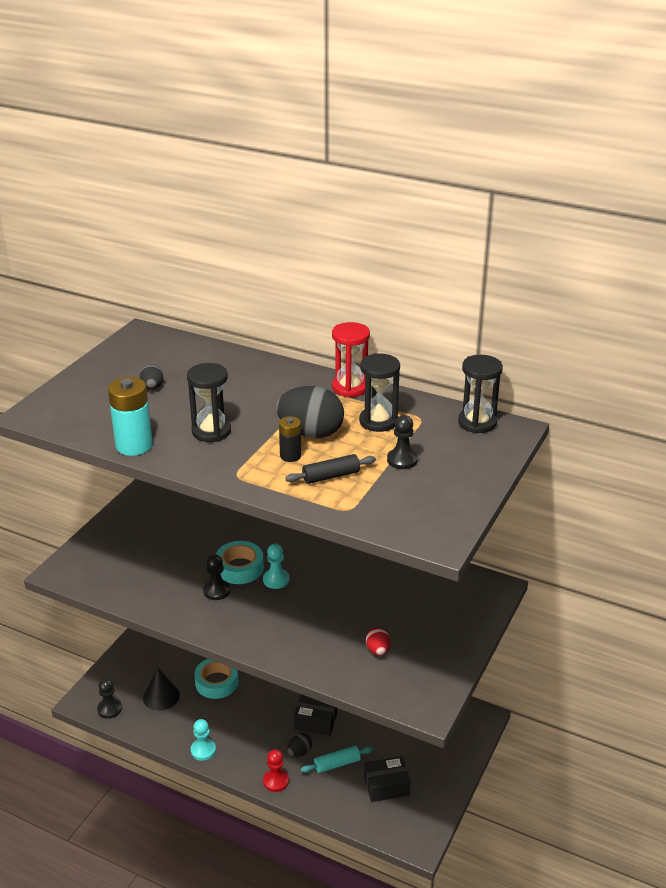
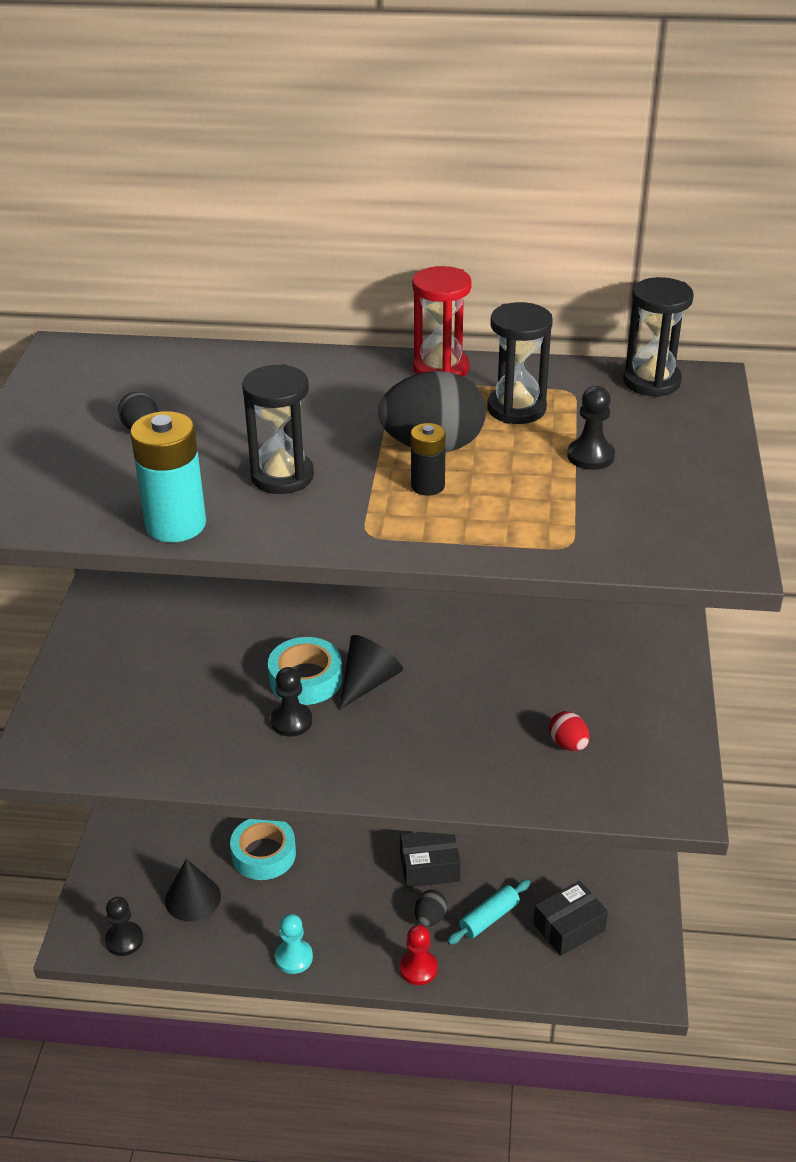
camera: 20 degrees left, 5 degrees up
turquoise pawn [263,544,289,589] -> black cone [339,635,403,710]
black rolling pin [285,454,376,484] -> none

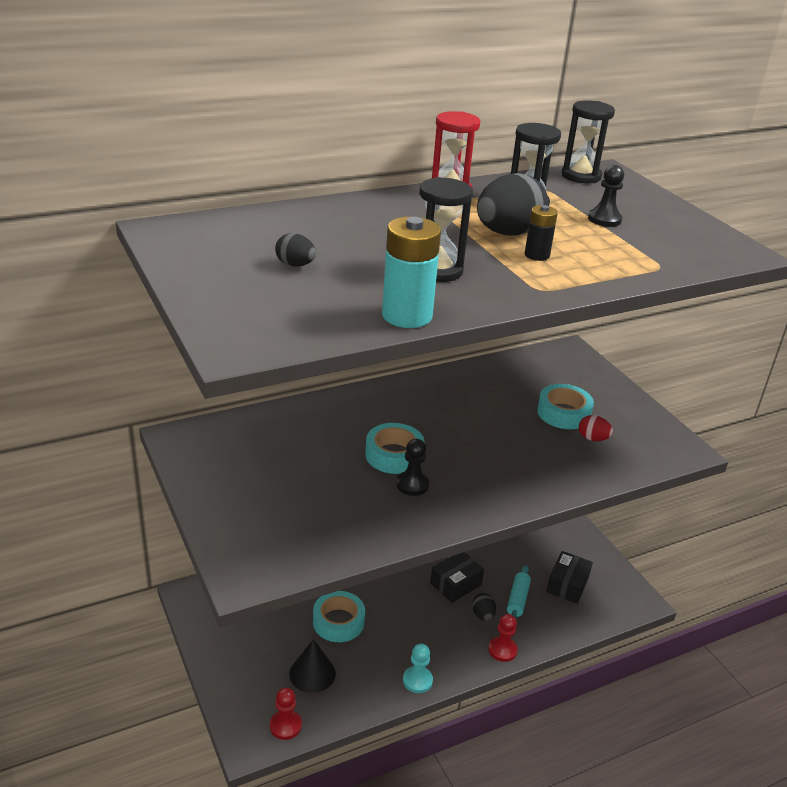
camera: 35 degrees left, 5 degrees down
black pawn [105,897,143,956] -> red pawn [270,688,302,740]
black cone [339,635,403,710] -> none
none -> turquoise tape [537,384,594,429]

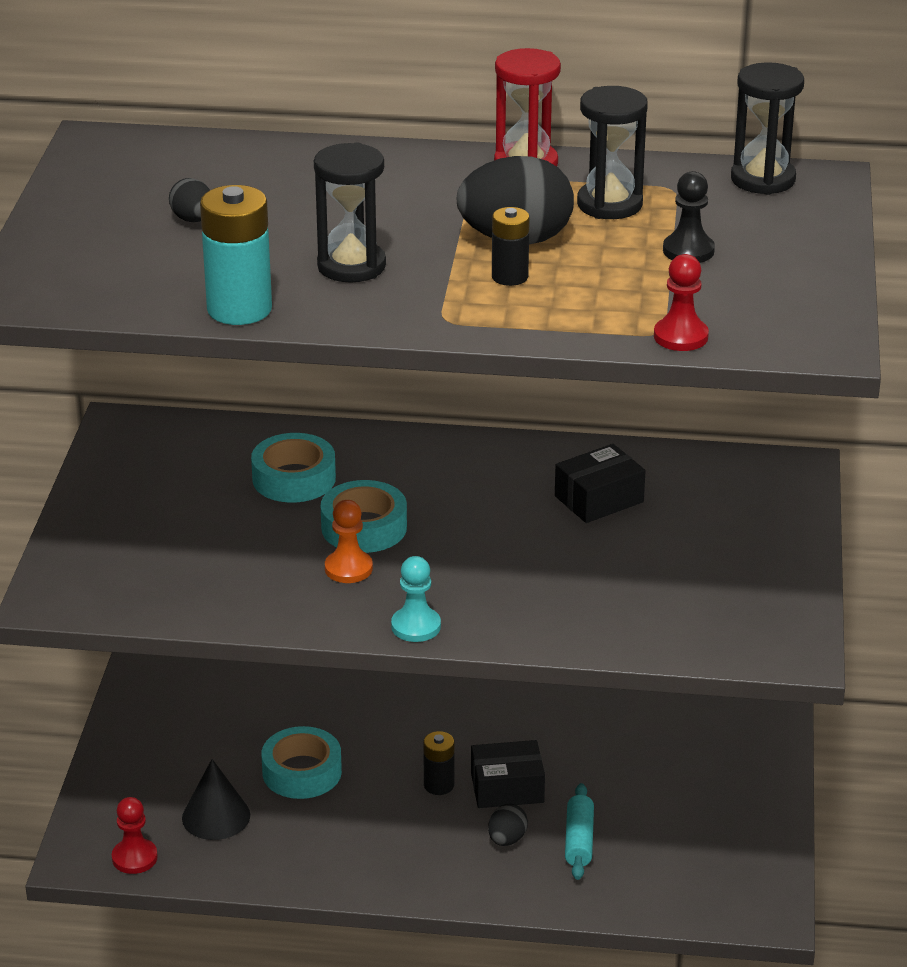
camera: 35 degrees right, 0 degrees up
black pawn [396,439,429,496] -> orange pawn [325,500,373,583]
turquoise pawn [403,644,433,693] -> turquoise pawn moved to [391,556,441,642]
red pawn [488,614,518,662] -> red pawn moved to [654,254,709,351]
turquoise rolling pin [507,565,531,620] -> turquoise rolling pin turned 45 degrees counterclockwise [565,783,594,880]
turquoise tape [537,384,594,429] -> turquoise tape moved to [251,433,336,503]
black box [546,551,593,604] -> black box moved to [555,444,645,523]
red egg [579,415,613,441] -> none
none -> black battery [423,731,454,795]

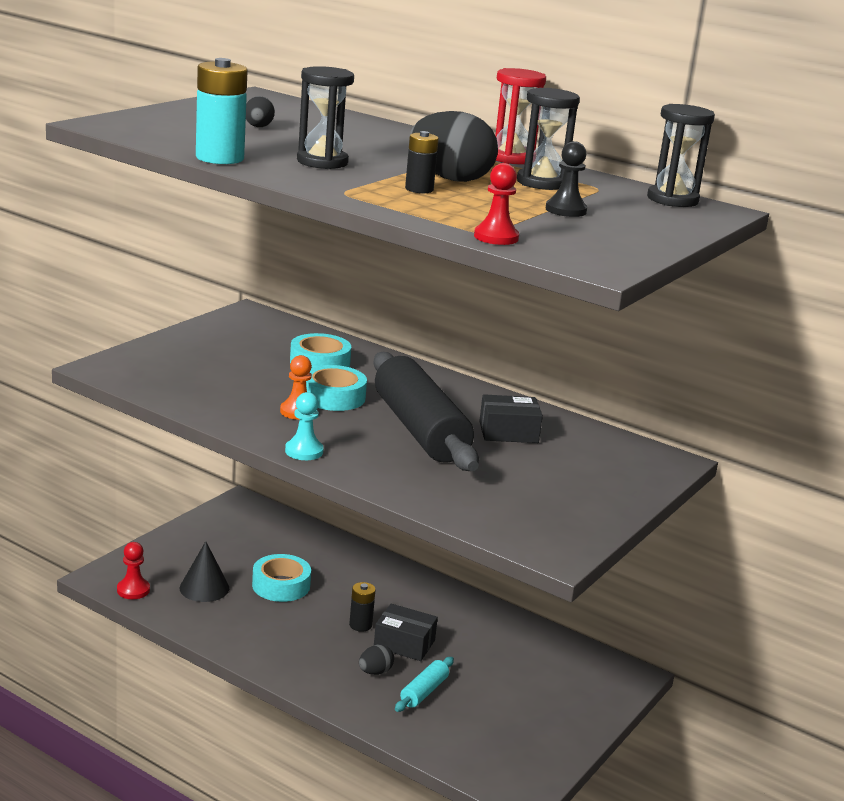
camera: 25 degrees right, 10 degrees down
none -> black rolling pin [373,352,479,471]

